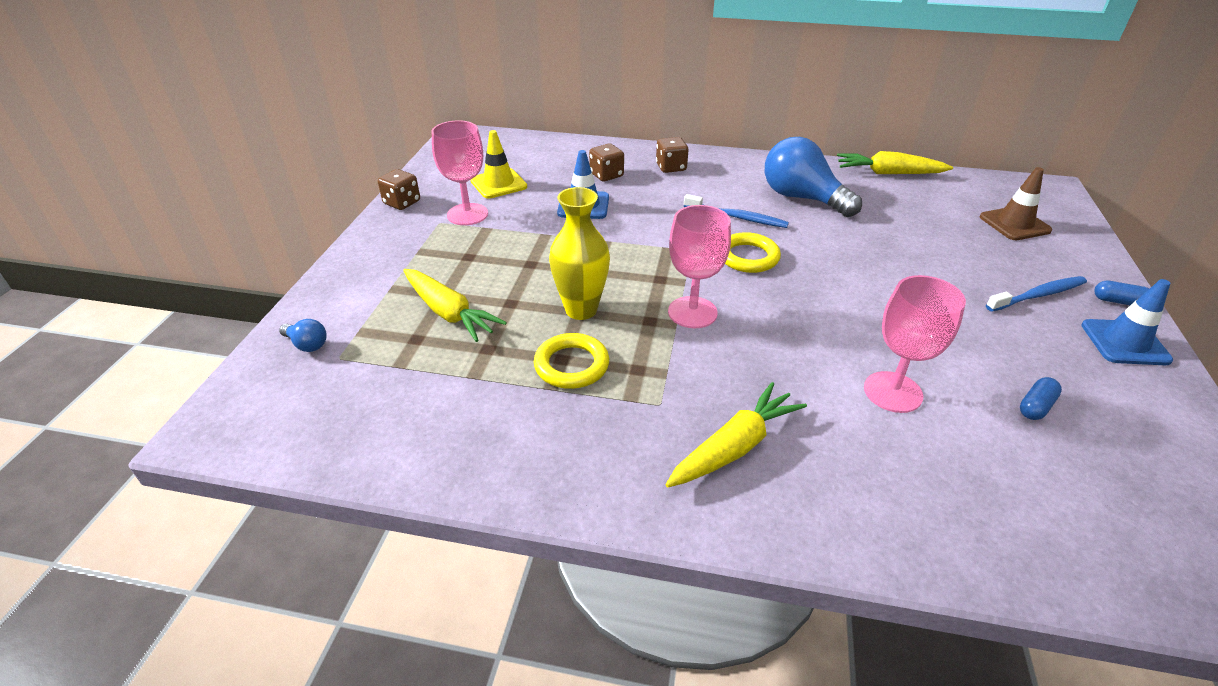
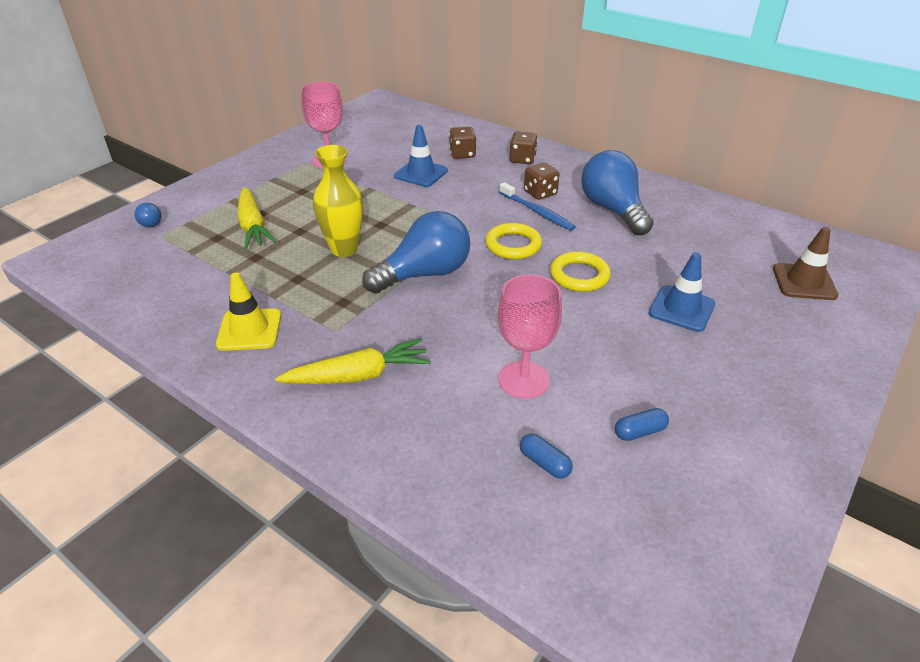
camera: 25 degrees right, 0 degrees up
brown dice [378,169,420,210] -> brown dice moved to [524,163,560,200]
yellow traffic cone [471,130,527,199] -> yellow traffic cone moved to [216,273,281,351]
yellow ring [534,333,609,389] -> yellow ring moved to [550,251,611,292]
pink goblet [668,205,731,328] -> blue light bulb [362,211,470,294]
yellow carrot [837,151,953,174] -> none
blue toothbrush [986,276,1087,312] -> none
blue traffic cone [1081,279,1173,365] -> blue traffic cone moved to [648,252,715,332]
blue capsule [1094,281,1149,305] -> blue capsule moved to [520,433,573,479]

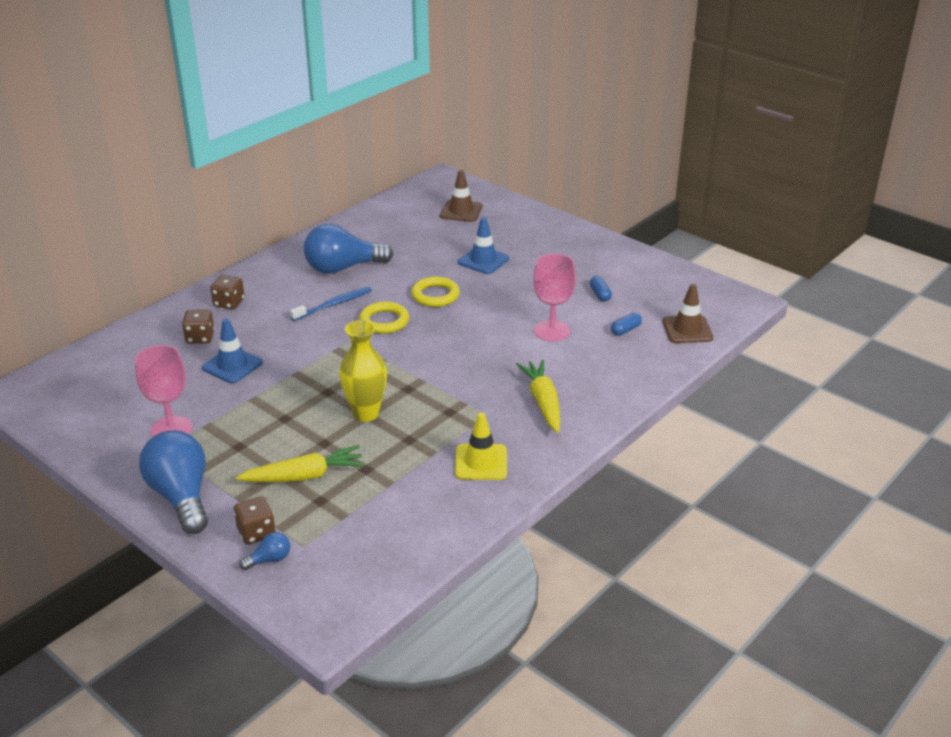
camera: 85 degrees left, 5 degrees down
blue light bulb [362,211,470,294] -> blue light bulb moved to [139,430,208,534]
brown dice [524,163,560,200] -> brown dice moved to [234,496,276,545]
none -> brown traffic cone [663,284,713,343]

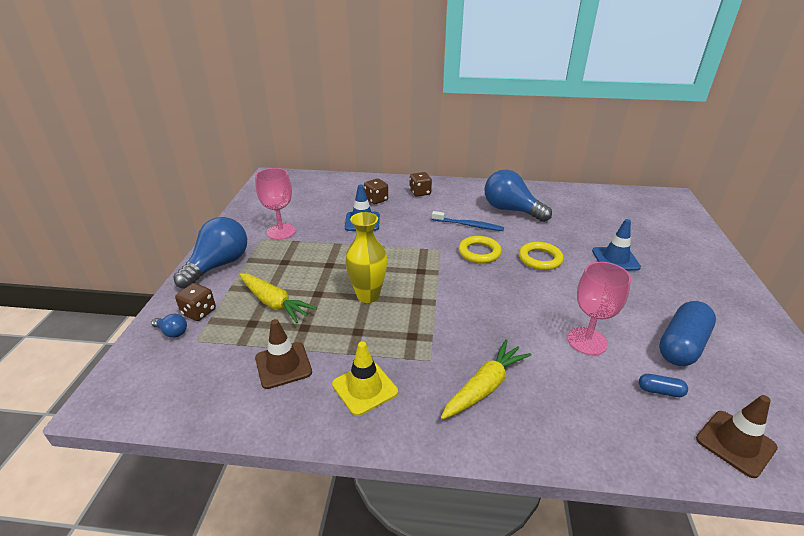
camera: 55 degrees right, 0 degrees up
brown traffic cone [440,170,483,222] -> brown traffic cone moved to [255,319,312,389]
blue capsule [590,276,612,302] -> blue capsule [659,301,716,366], size x2.18

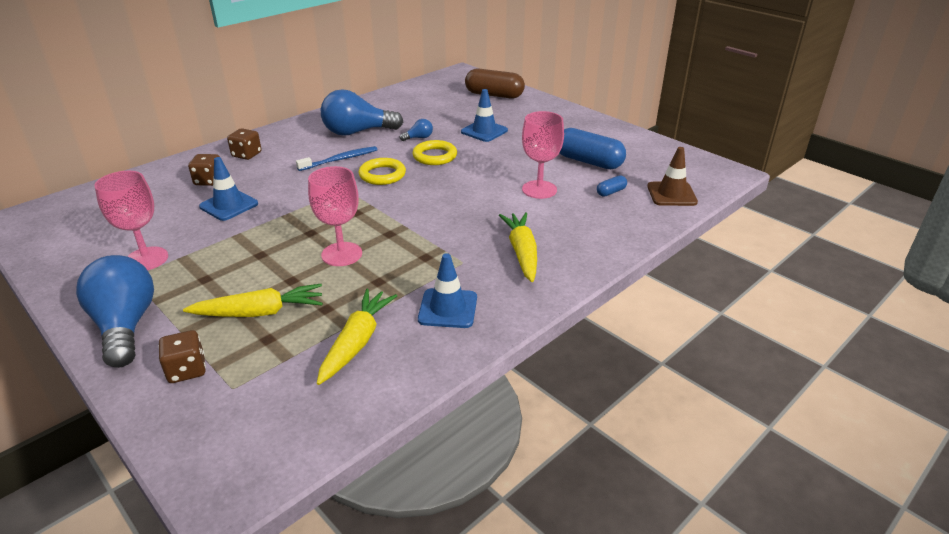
camera: 50 degrees left, 0 degrees up
blue light bulb [151,314,187,338] -> blue light bulb moved to [400,119,433,141]
brown traffic cone [255,319,312,389] -> yellow carrot [317,289,397,385]
yellow traffic cone [332,341,398,416] -> blue traffic cone [418,253,477,328]
yellow vase [345,212,388,303] -> pink goblet [308,166,362,266]
blue capsule [659,301,716,366] -> blue capsule turned 45 degrees counterclockwise [560,128,626,169]
none -> brown capsule [465,68,525,98]

